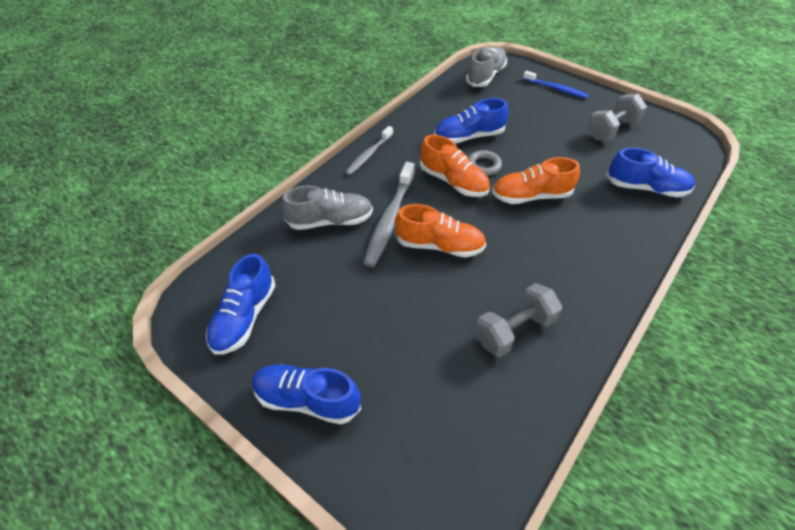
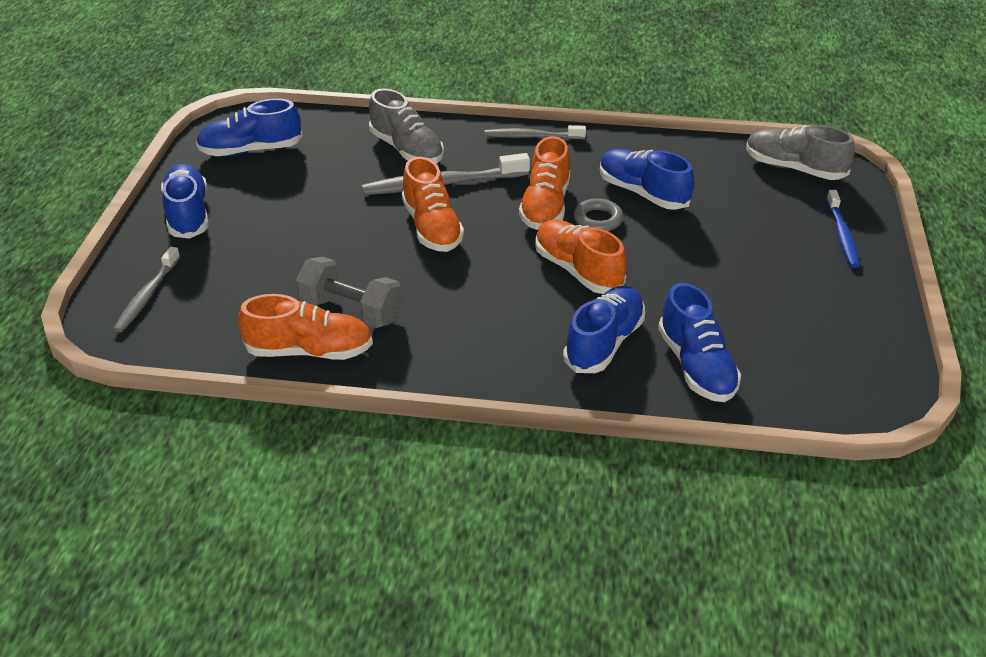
camera: 60 degrees right, 10 degrees down
grey shoe [466,47,507,87] -> grey shoe turned 150 degrees counterclockwise [746,125,855,180]
grey dumbbell [587,94,647,141] -> none
none -> grey toothbrush [113,247,180,332]
none -> orange shoe [238,294,373,360]
none -> blue shoe [563,286,645,373]

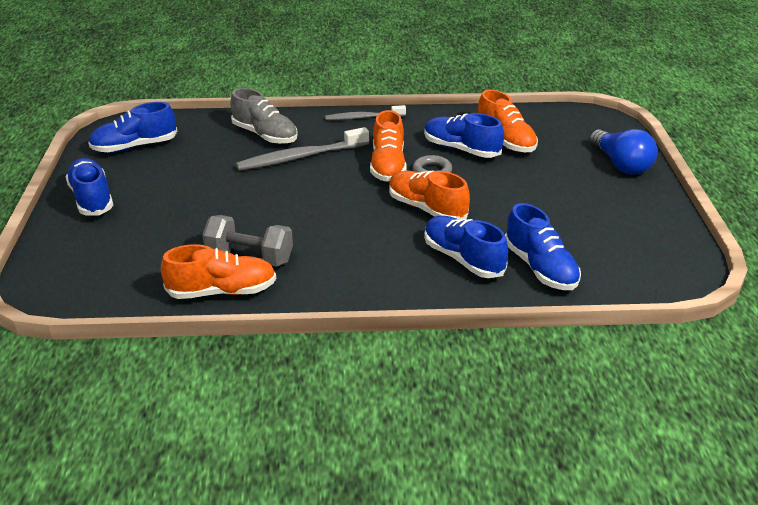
camera: 10 degrees left, 5 degrees down
grey toothbrush [113,247,180,332] -> none
orange shoe [402,157,464,252] -> orange shoe moved to [478,90,538,152]
blue shoe [563,286,645,373] -> blue shoe turned 60 degrees counterclockwise [424,216,508,278]
grey shoe [746,125,855,180] -> none
blue toothbrush [826,190,860,268] -> blue light bulb [589,129,658,175]

